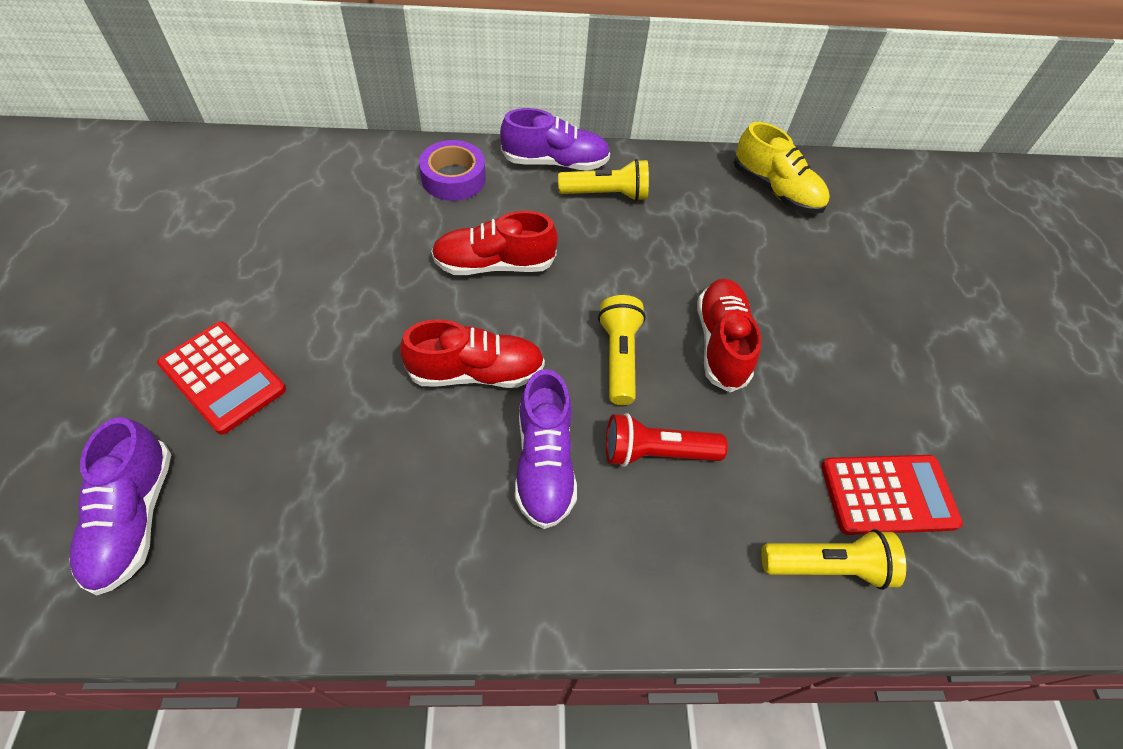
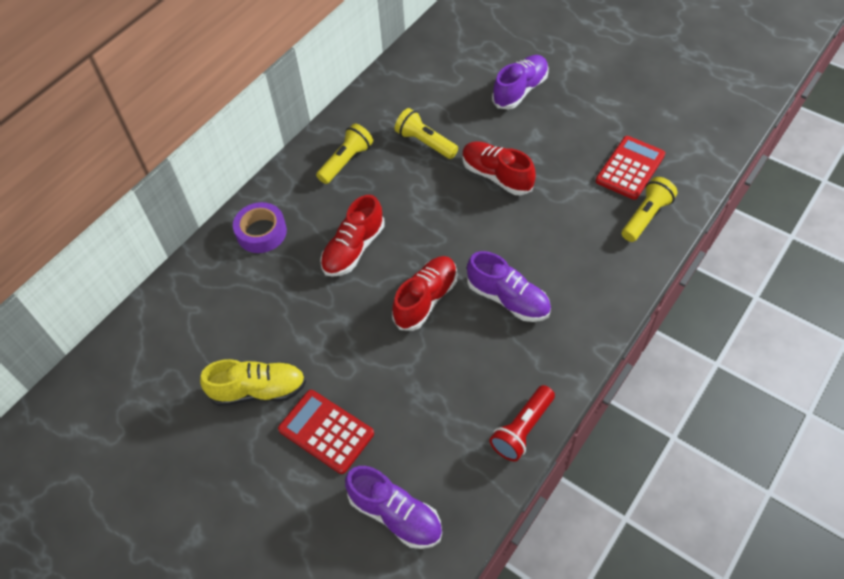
camera: 45 degrees left, 0 degrees up
red calculator [157,321,286,435] -> red calculator turned 135 degrees counterclockwise [278,390,374,474]
purple shoe [500,108,610,171] -> purple shoe moved to [492,55,549,109]
yellow flashlight [598,295,646,405] -> yellow flashlight moved to [395,108,458,159]
red flashlight [606,413,728,467] -> red flashlight moved to [489,385,555,462]
yellow shoe [734,122,830,214] -> yellow shoe moved to [200,359,306,406]

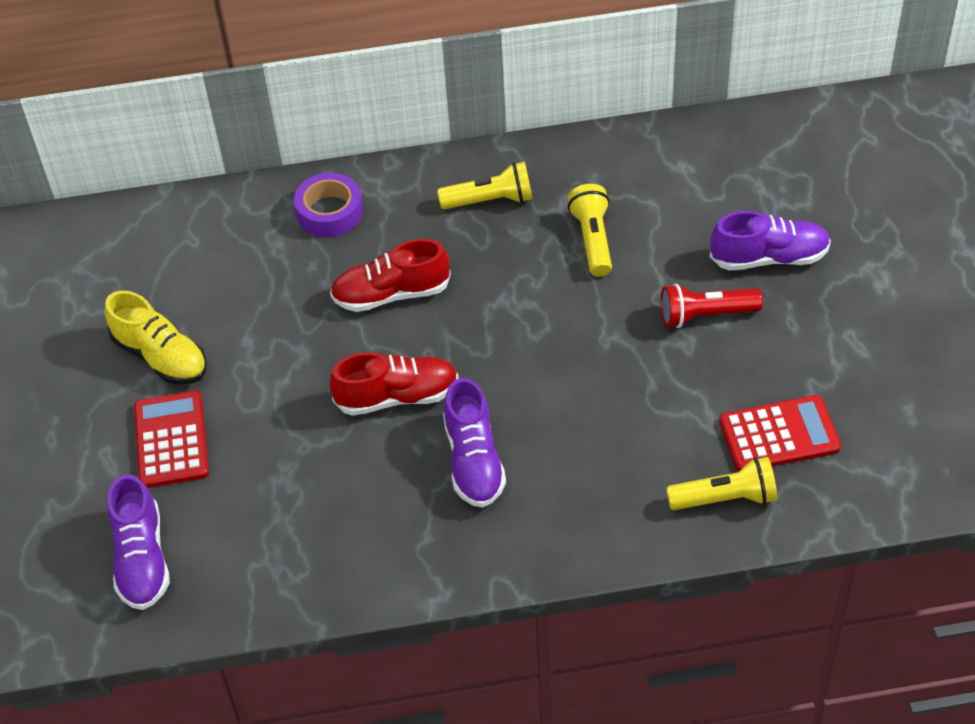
camera: 45 degrees right, 5 degrees down
red shoe [462,141,536,195] -> none
red flashlight [489,385,555,462] -> red flashlight moved to [661,284,763,328]

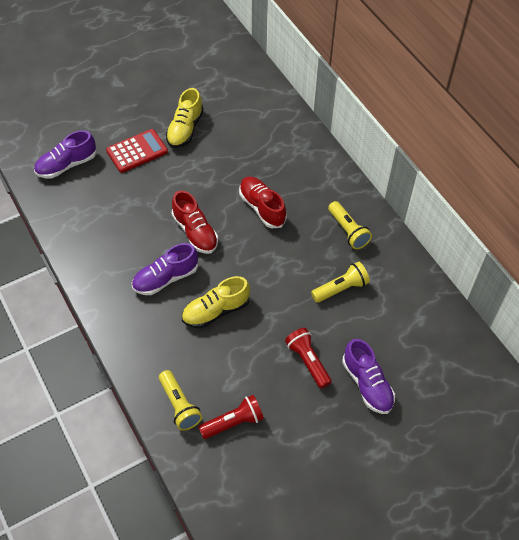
camera: 65 degrees right, 5 degrees up
purple tape [294,173,363,237] -> none
red calculator [719,395,841,471] -> red flashlight [198,395,264,439]
none -> yellow shoe [182,276,250,328]

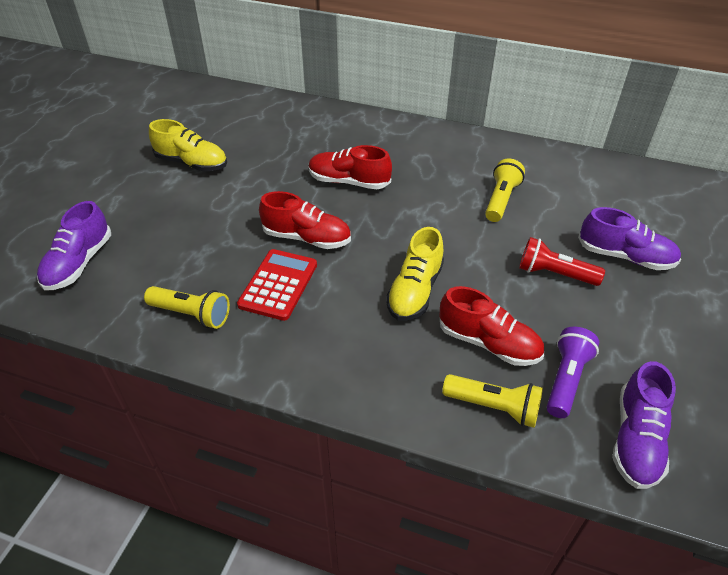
camera: 40 degrees left, 10 degrees down
red calculator [106,129,168,173] -> red calculator moved to [237,249,317,321]
purple shoe [132,243,198,295] -> purple shoe moved to [613,361,676,489]
yellow shoe [166,88,204,148] -> yellow shoe turned 45 degrees counterclockwise [149,119,227,171]
red flashlight [198,395,264,439] -> purple flashlight [547,327,599,418]
yellow flashlight [328,201,372,249] -> yellow flashlight moved to [144,286,230,329]
none -> red shoe [439,286,544,366]

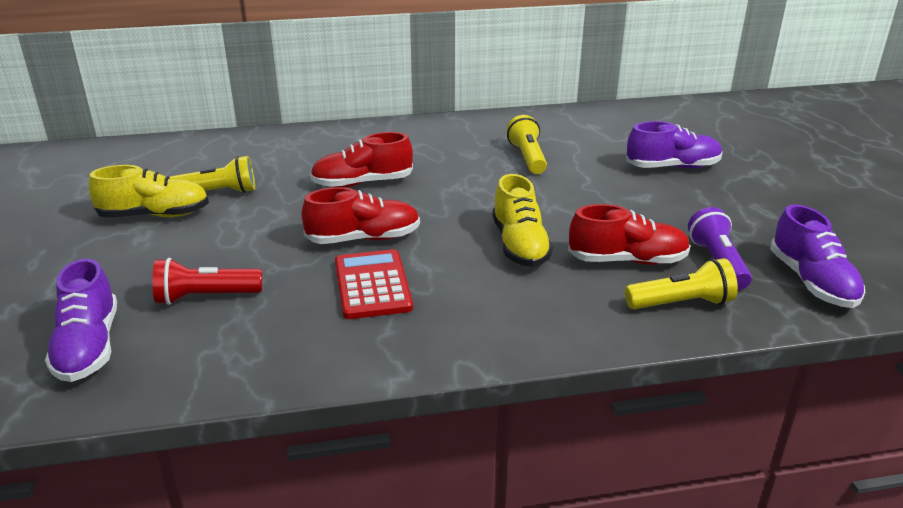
camera: 30 degrees left, 15 degrees down
yellow flashlight [144,286,230,329] -> yellow flashlight moved to [169,156,255,193]
red flashlight [519,237,605,286] -> red flashlight moved to [152,258,262,305]

